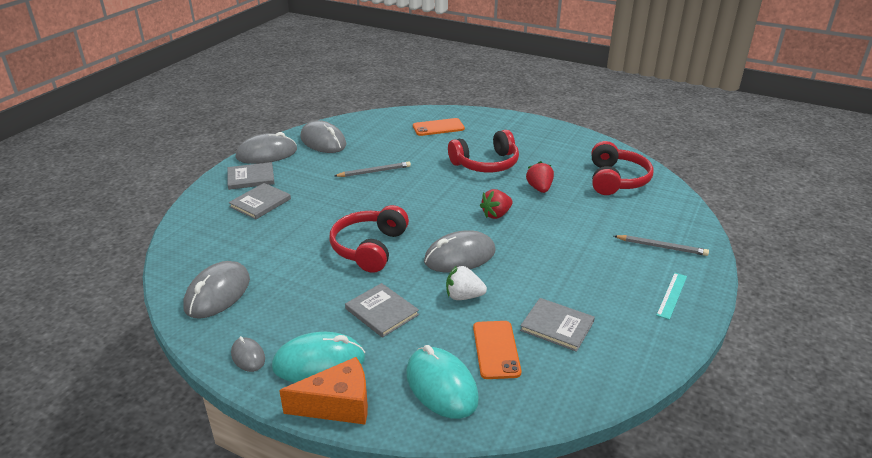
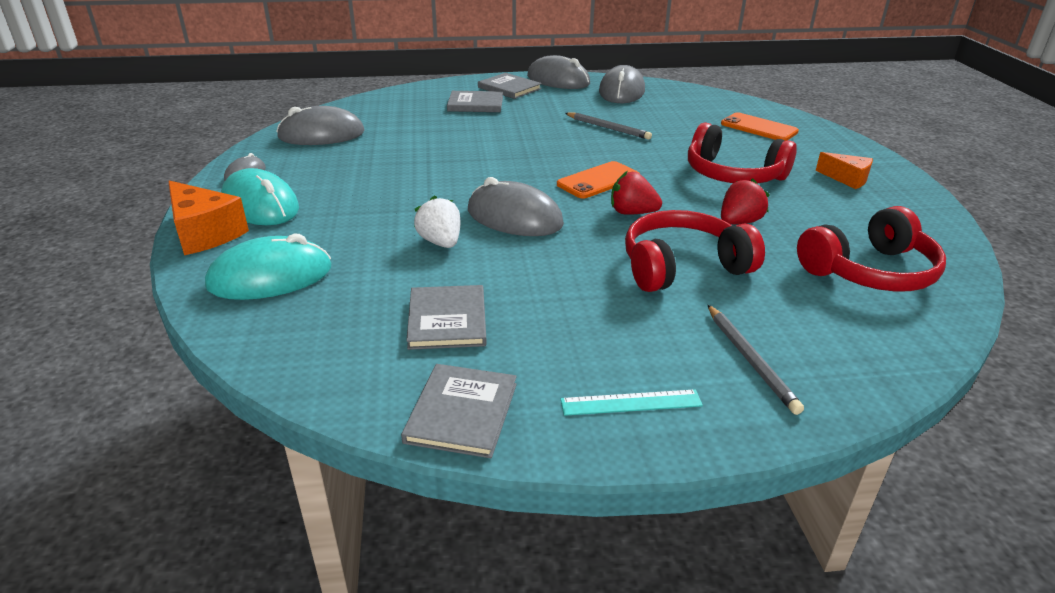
camera: 55 degrees right, 0 degrees up
red headphones [330,205,409,273] -> red headphones moved to [625,210,765,292]
grey book [345,283,419,338] -> grey book moved to [401,364,517,458]
turquoise mouse [406,345,479,419] -> turquoise mouse turned 45 degrees clockwise [205,234,331,300]
orange phone [473,321,521,379] -> orange phone moved to [557,161,640,199]
none -> orange cheese [816,152,873,189]

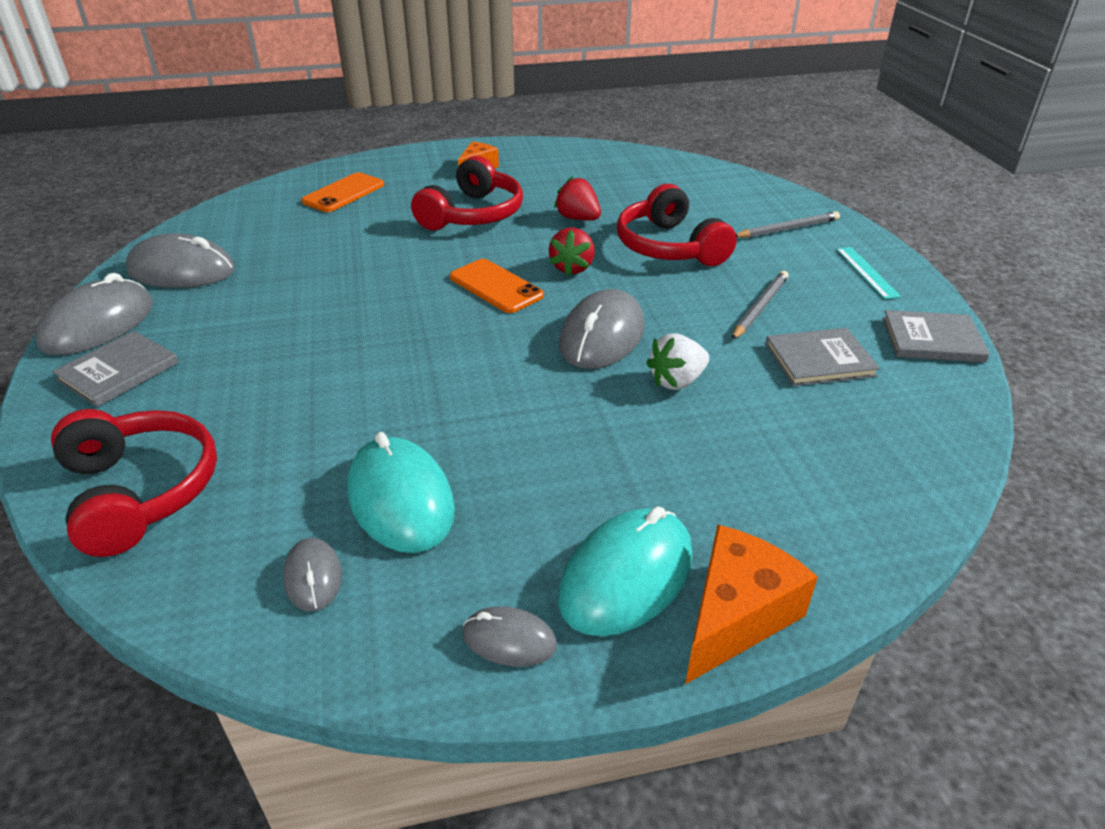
camera: 95 degrees left, 5 degrees up
turquoise mouse [205,234,331,300] -> turquoise mouse moved to [347,432,455,553]
grey mouse [276,106,365,145] -> grey mouse [283,537,342,611], size x0.53
grey book [447,91,503,112] -> none
grey pencil [565,112,652,139] -> grey pencil moved to [732,271,789,340]
red headphones [797,206,946,292] -> red headphones moved to [51,409,217,557]

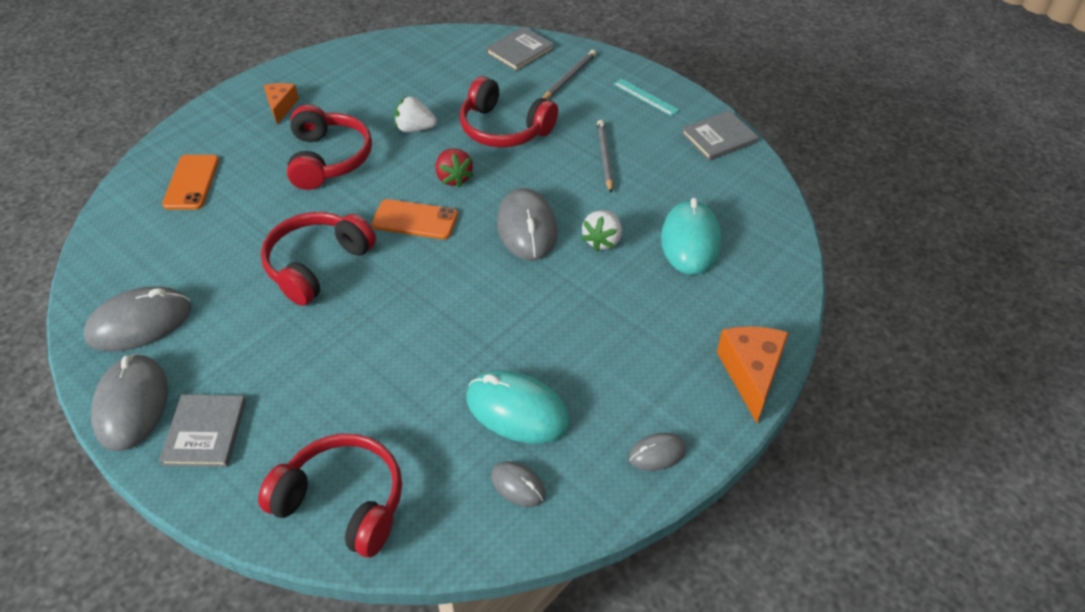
camera: 35 degrees left, 10 degrees up
red strawberry [554,176,601,220] -> white strawberry [394,96,437,133]
turquoise mouse [558,506,693,636] -> turquoise mouse moved to [661,198,722,275]
grey book [765,328,880,386] -> grey book moved to [486,27,554,71]
none -> red headphones [261,212,376,306]

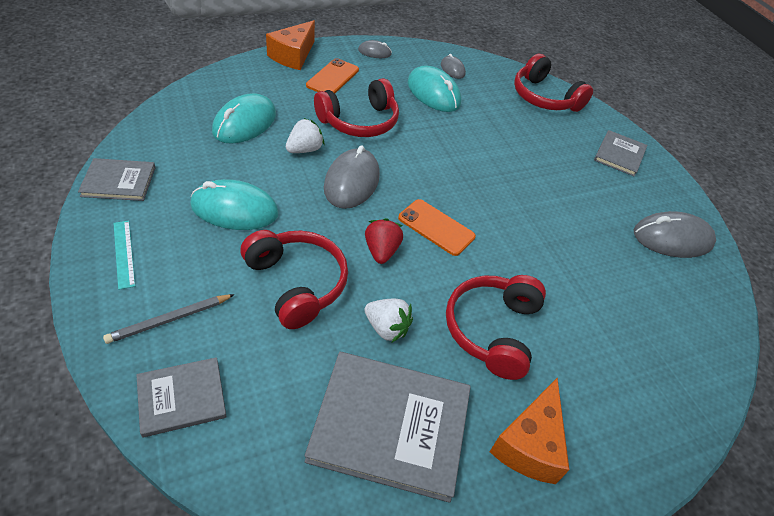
camera: 160 degrees left, 0 degrees up
grey mouse [91,354,168,451] -> none
orange phone [162,155,219,209] -> orange phone moved to [306,58,359,93]
red headphones [261,212,376,306] -> red headphones moved to [314,78,399,137]
orange cheese [264,83,299,124] -> orange cheese [490,378,569,484], size x1.60
grey pencil [597,120,613,193] -> turquoise mouse [190,179,279,230]
none -> grey book [305,352,471,503]

